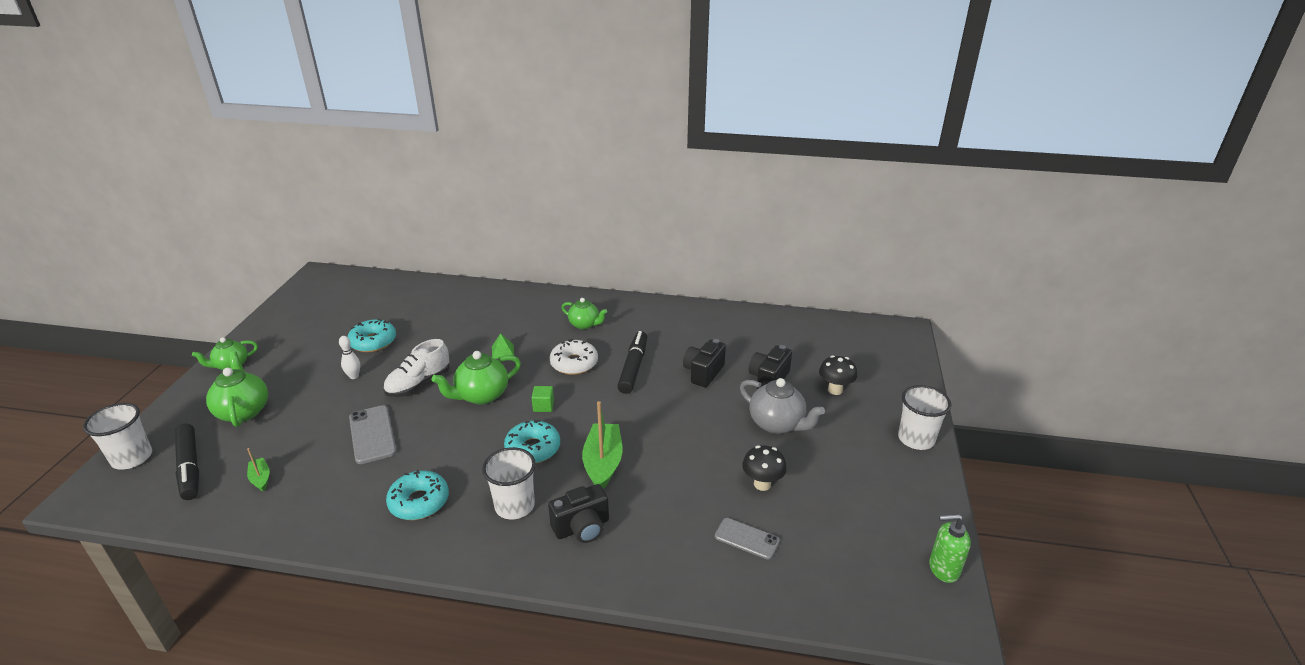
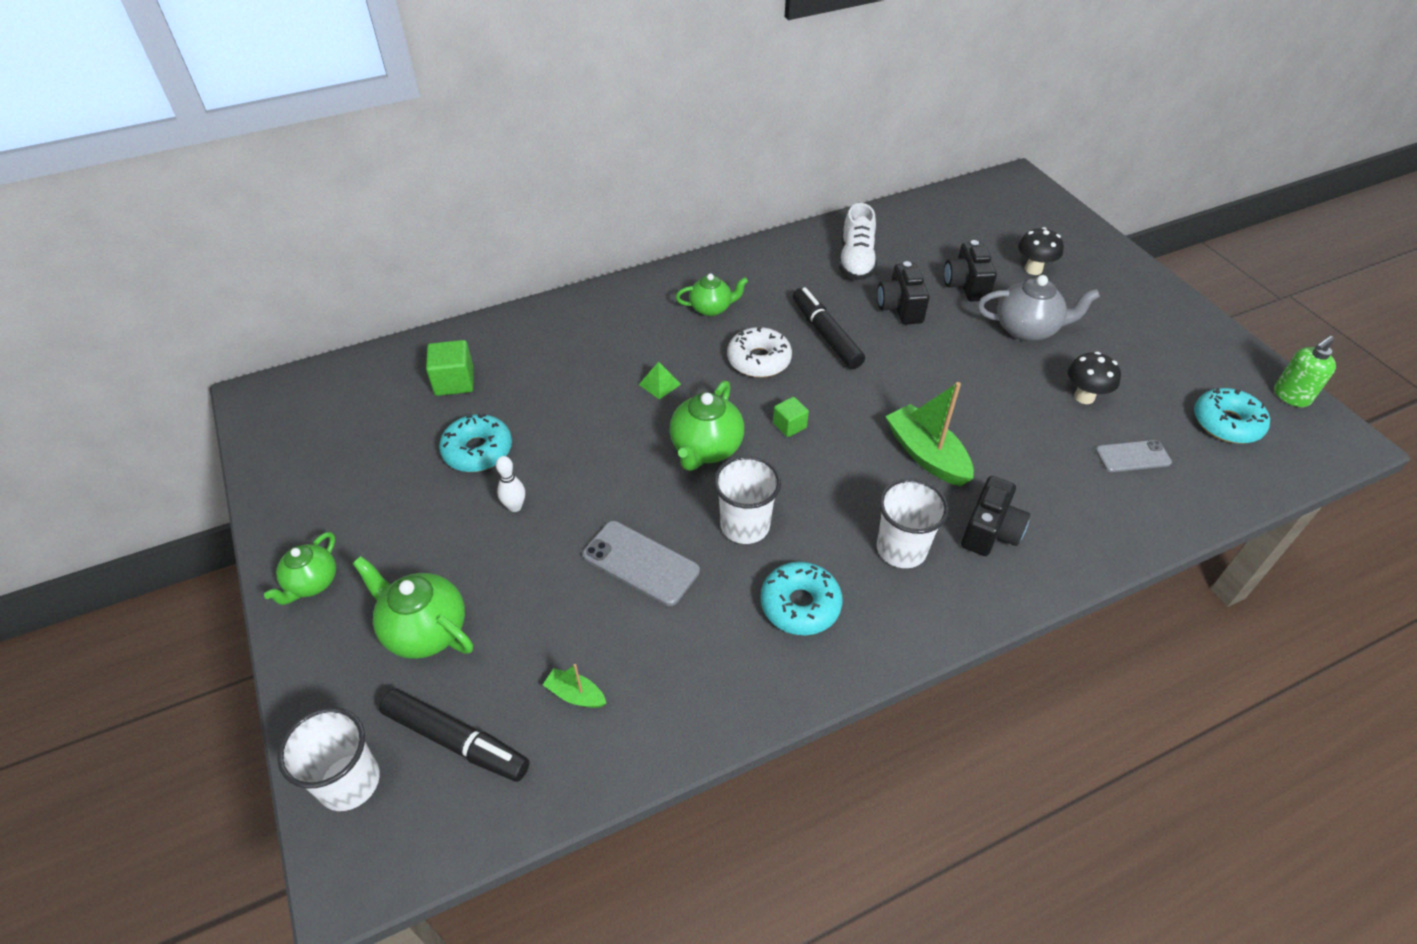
camera: 35 degrees left, 15 degrees up
white shoe [383,339,450,397] -> white shoe moved to [839,203,877,280]
turquoise donut [504,420,560,463] -> turquoise donut moved to [1194,388,1270,443]
white cup [898,385,951,450] -> white cup moved to [714,456,781,544]
none -> green cube [426,340,474,396]

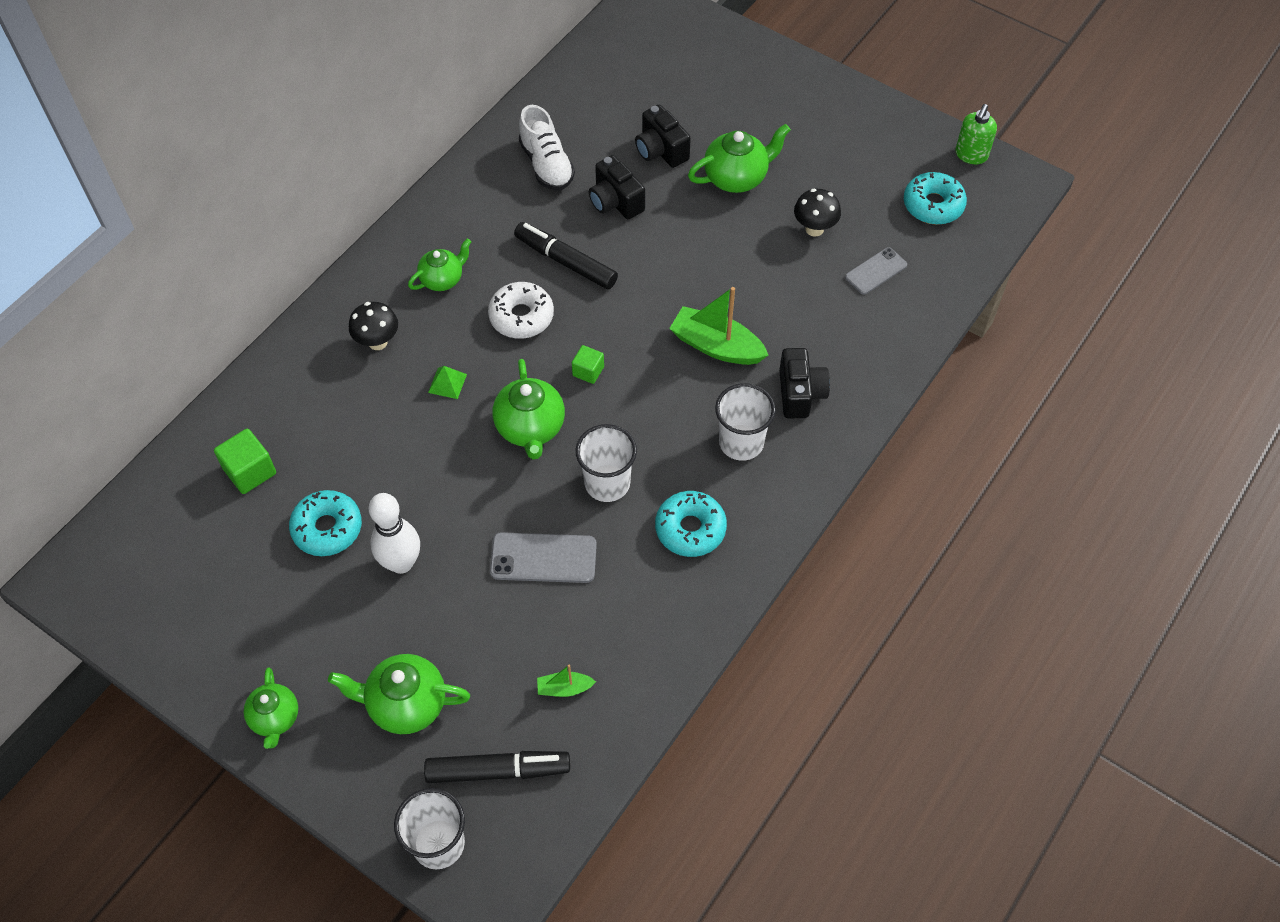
camera: 30 degrees left, 10 degrees up
white bowling pin [496,456,525,512] -> white bowling pin [369,493,420,574], size x1.84
grey teapot [977,275,1100,342] -> green teapot [688,124,791,193]
black mushroom [1018,227,1064,275] -> black mushroom moved to [349,302,398,350]

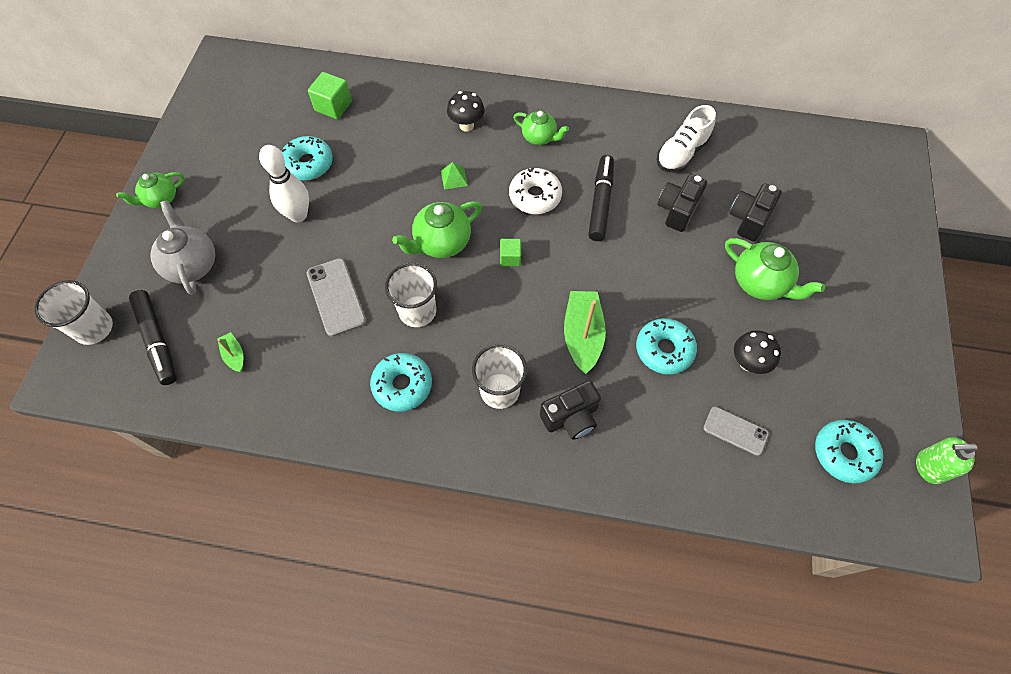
camera: 65 degrees right, 5 degrees up
green teapot [328,654,470,734] -> grey teapot [150,200,215,295]
none -> turquoise donut [636,318,697,375]

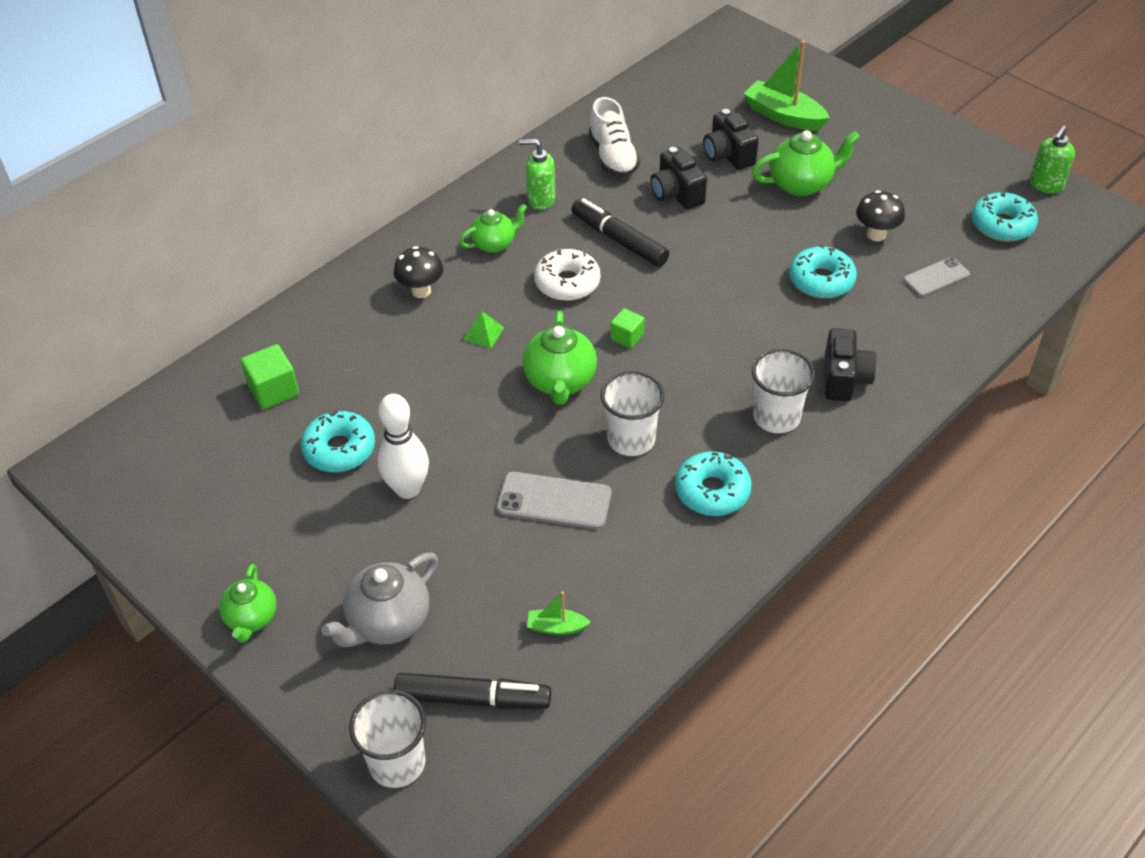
camera: 55 degrees left, 15 degrees down
grey teapot [150,200,215,295] -> grey teapot turned 60 degrees counterclockwise [321,553,438,647]
green boat [564,291,606,374] -> green boat moved to [744,40,830,130]
none -> green soap dispenser [519,139,556,210]

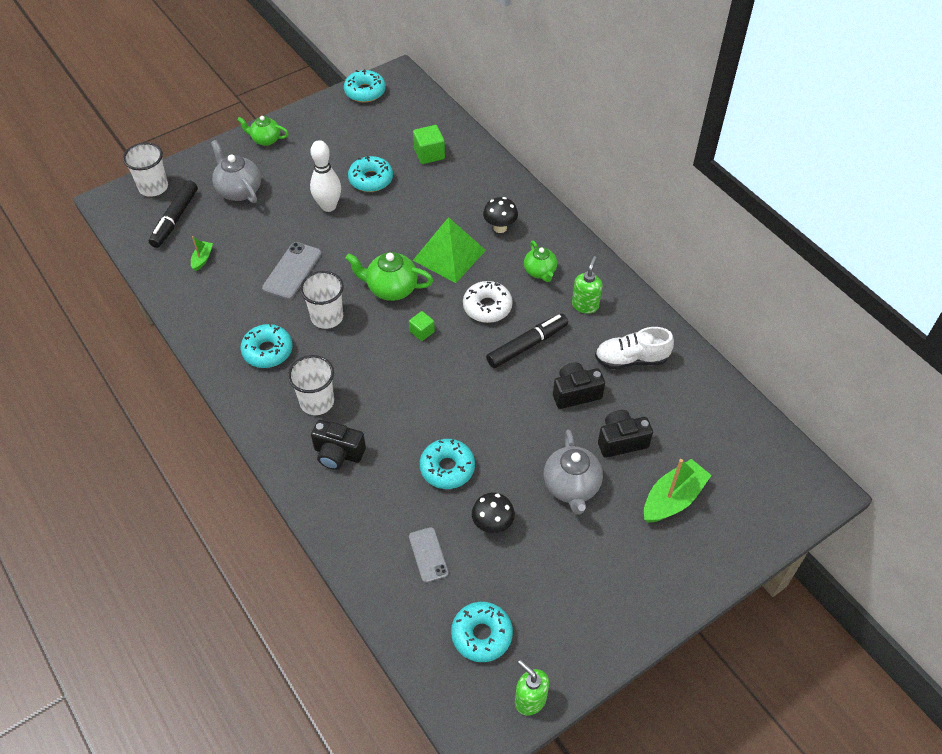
camera: 100 degrees right, 5 degrees up
green pyramid [463,311,504,348] -> green pyramid [413,217,486,283], size x2.42
green teapot [752,130,860,196] -> grey teapot [544,430,603,515]
none -> turquoise donut [344,69,386,102]

